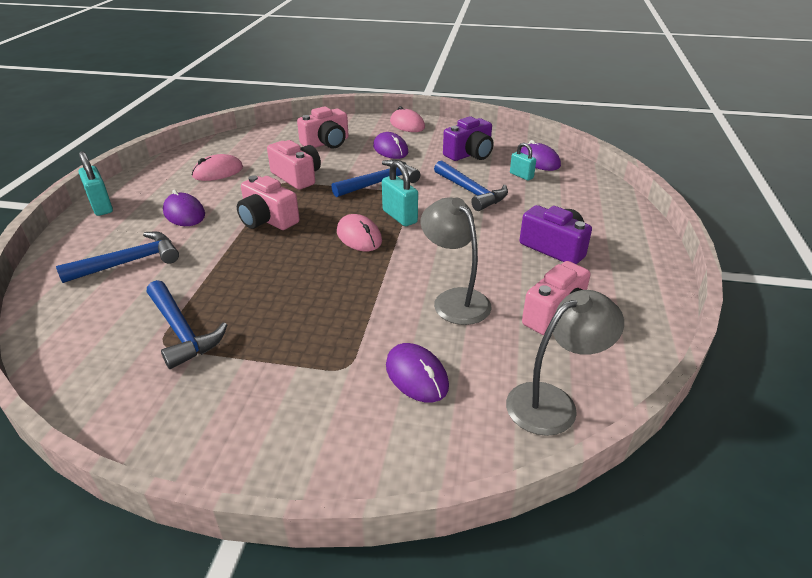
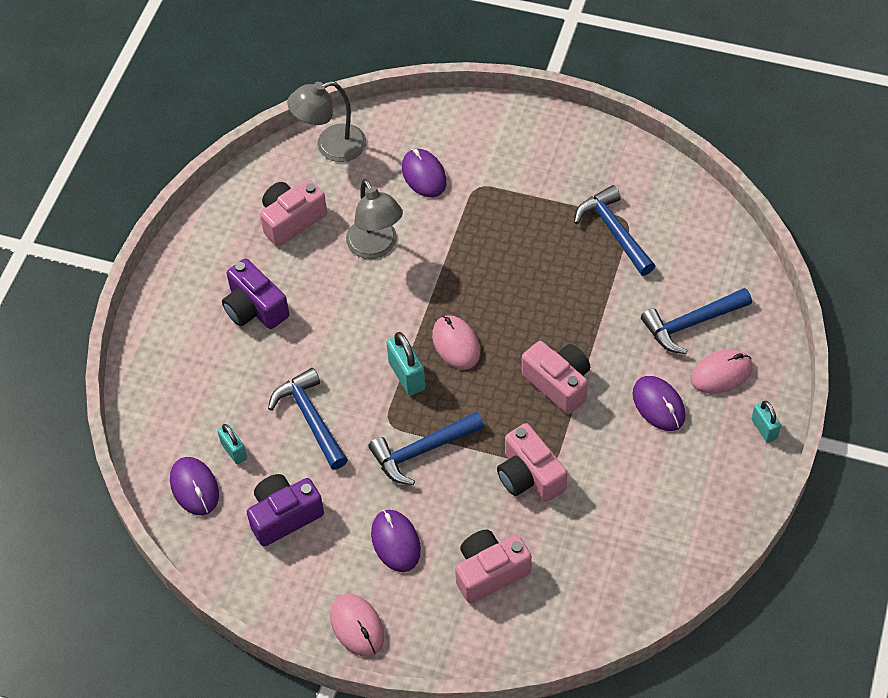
camera: 170 degrees left, 20 degrees up
turquoise padlock [79,151,113,216] -> turquoise padlock [751,401,781,443], size x0.66
pink mouse [192,154,243,181] -> pink mouse moved to [690,349,753,394]

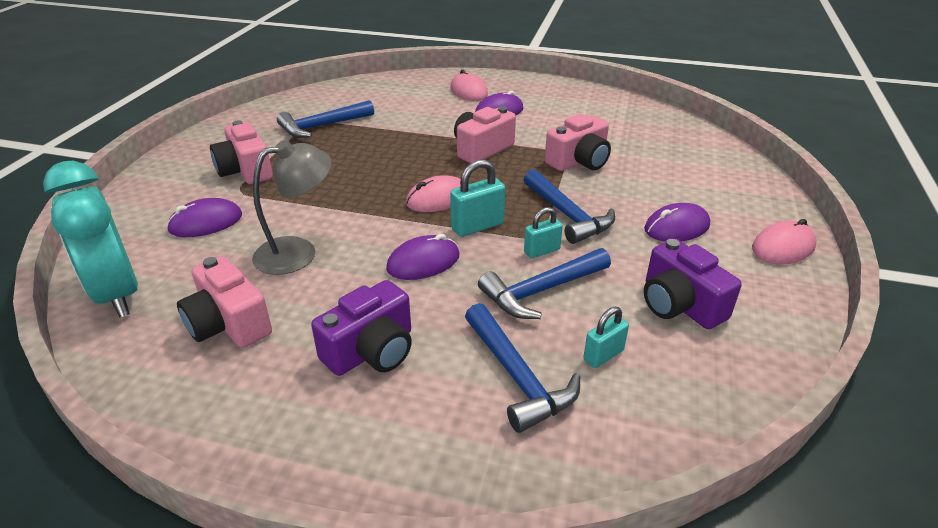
camera: 95 degrees left, 20 degrees down
purple mouse [170,457,219,516] -> purple mouse moved to [386,234,460,280]
grey lamp [287,81,366,162] -> turquoise clock [43,161,138,317]
pink camera [455,530,532,604] -> pink camera moved to [210,120,273,184]
blue hammer [641,288,752,354] -> blue hammer moved to [465,303,580,433]
turquoise padlock [751,401,781,443] -> turquoise padlock moved to [524,207,563,258]

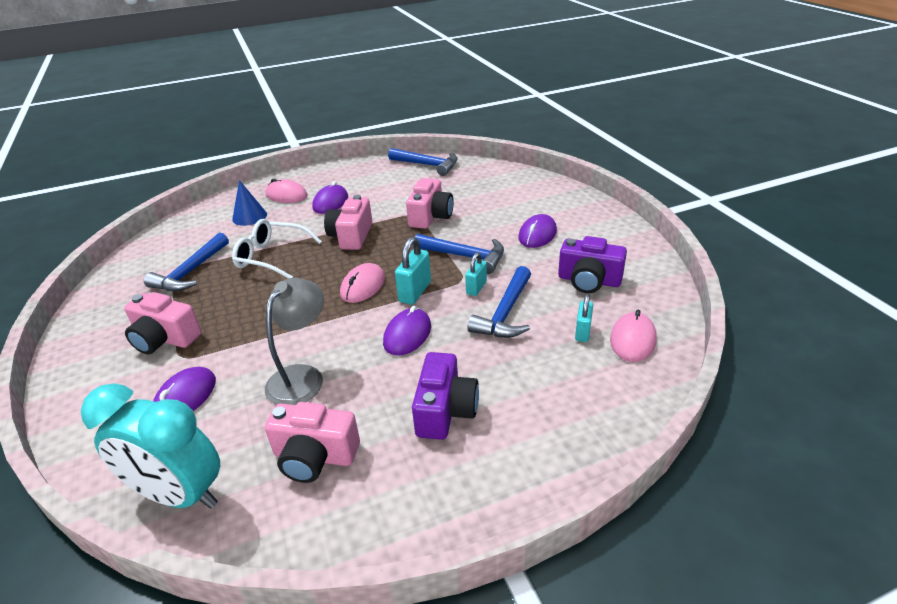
camera: 35 degrees left, 0 degrees up
blue hammer [465,303,580,433] -> blue hammer moved to [388,148,458,176]
pink mouse [752,219,817,265] -> pink mouse moved to [610,309,657,362]
none -> blue cone [232,180,267,226]
none -> white glasses [232,219,322,279]

